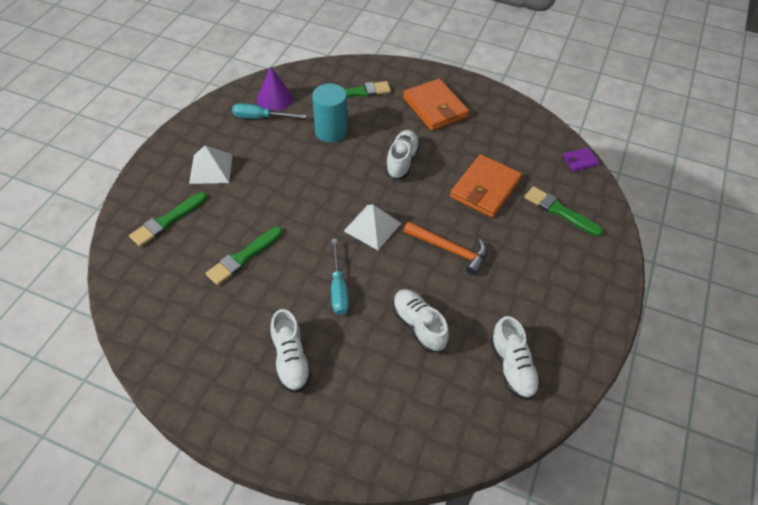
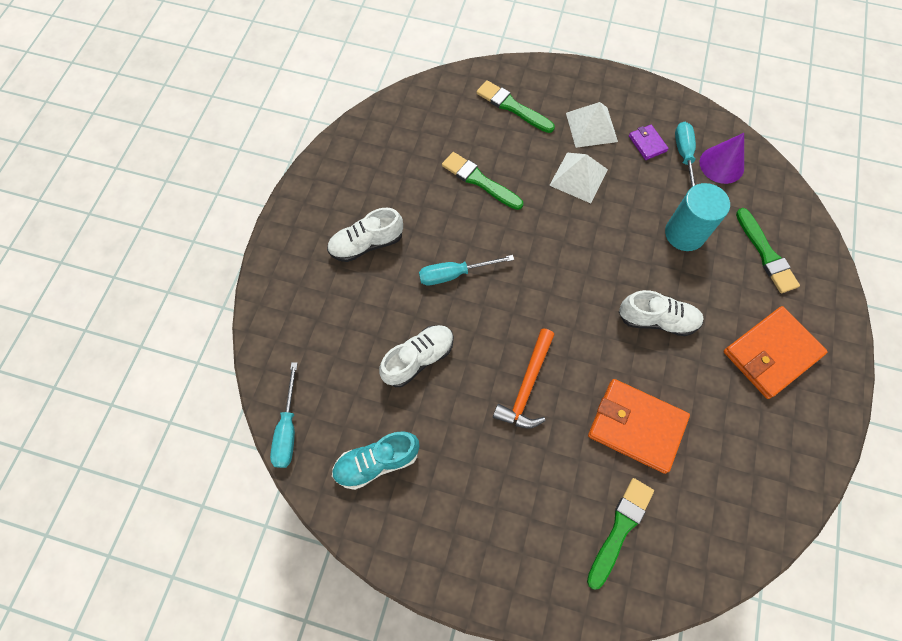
camera: 85 degrees right, 15 degrees up
white pyramid [344,204,401,250] -> white pyramid moved to [549,153,608,203]
white shoe [490,316,541,400] -> turquoise shoe [332,431,420,490]
purple wallet [563,148,599,172] -> purple wallet moved to [629,125,669,160]
none -> turquoise screwdriver [270,362,298,468]

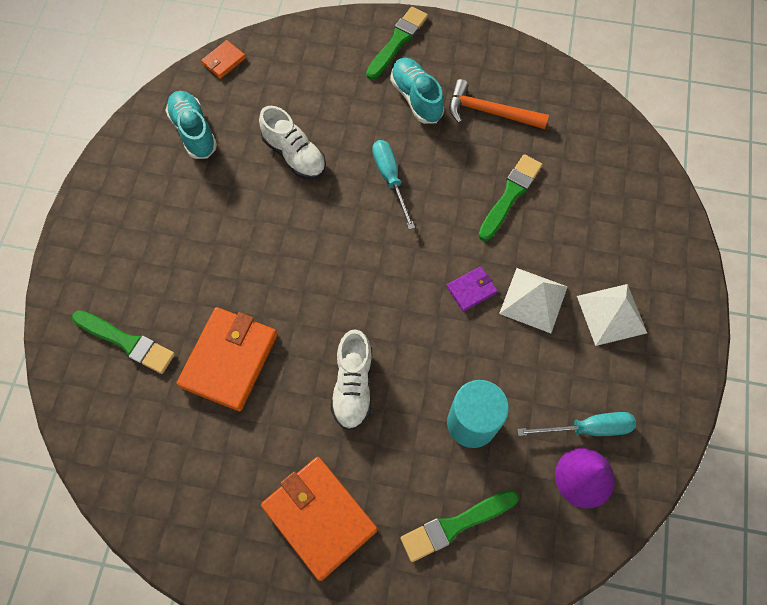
camera: 85 degrees right, 0 degrees up
turquoise screwdriver [270,362,298,468] -> orange wallet [201,40,246,79]
white shoe [327,208,403,262] -> turquoise shoe [390,58,444,124]
green brush [476,80,555,133] -> green brush moved to [366,7,428,80]
orange hammer [493,328,554,428] -> orange hammer moved to [449,79,549,129]
purple wallet [629,125,669,160] -> purple wallet moved to [447,266,497,312]

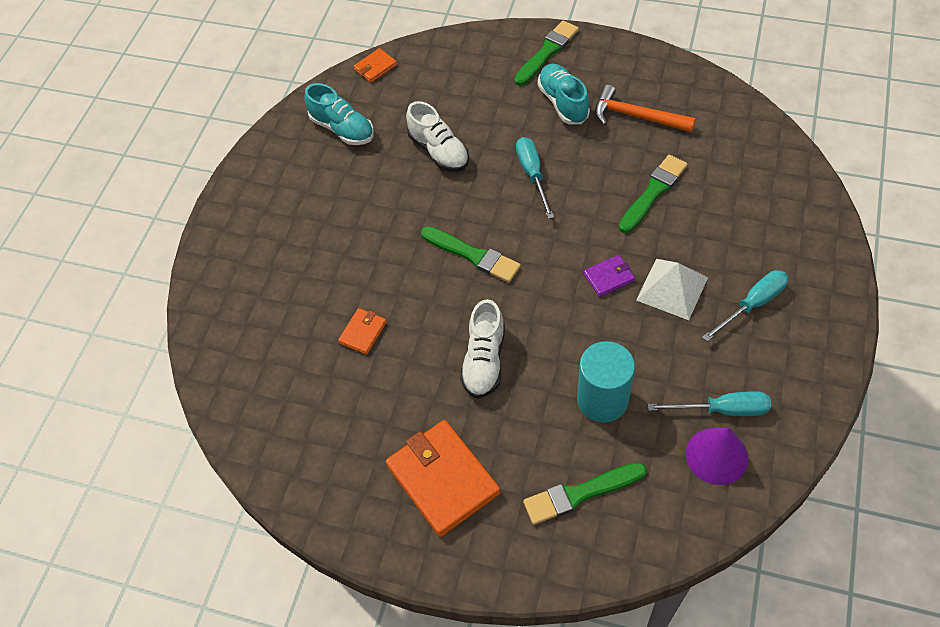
camera: 10 degrees right, 10 degrees down
green brush [72,310,175,374] -> green brush moved to [421,226,521,283]
turquoise shoe [165,91,217,159] -> turquoise shoe turned 150 degrees clockwise [304,83,374,145]
orange wallet [176,307,278,411] -> orange wallet [338,308,387,355], size x0.48
white pyramid [577,284,647,346] -> turquoise screwdriver [702,270,788,341]

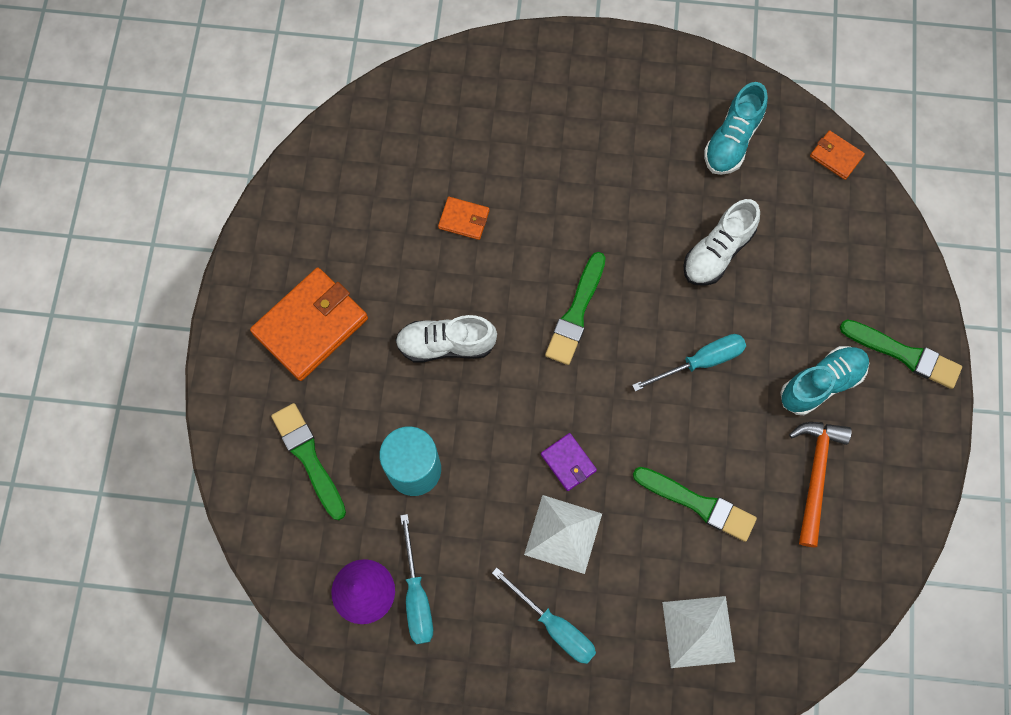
camera: 75 degrees right, 15 degrees up
none -> white pyramid [662,596,735,668]

